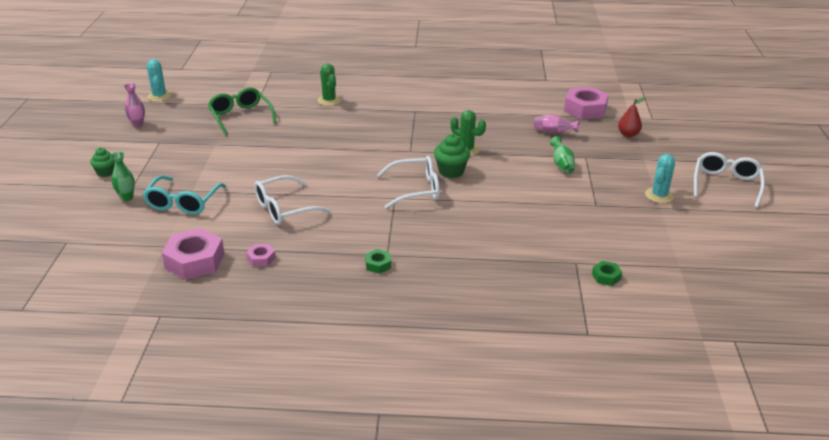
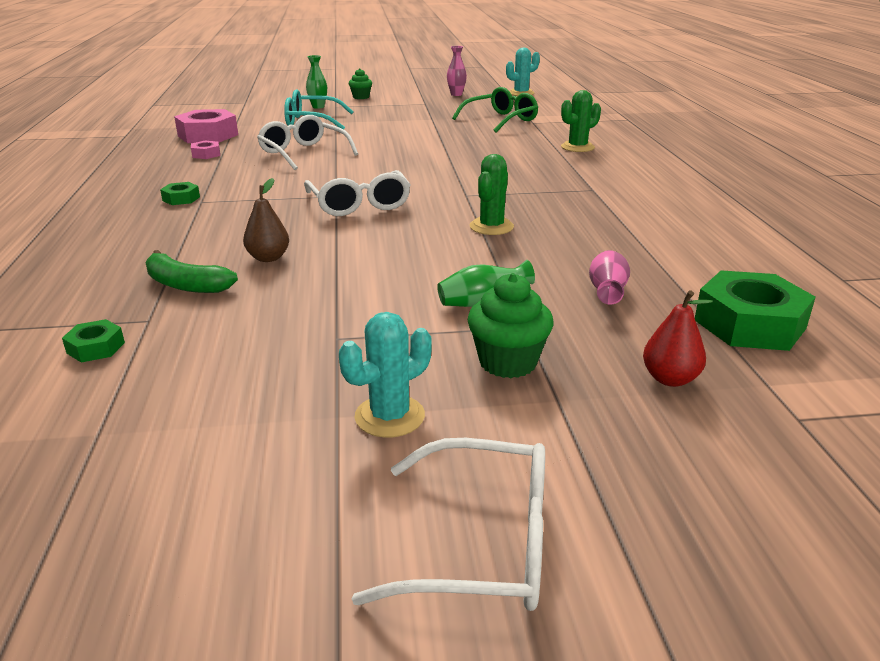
camera: 80 degrees right, 5 degrees down
green cupcake [434,134,470,178] -> green cupcake moved to [467,273,553,378]
pink nut [564,87,609,120] -> green nut [695,270,816,351]
turquoise cactus [645,154,675,203] -> turquoise cactus turned 60 degrees counterclockwise [339,312,432,438]
none -> green banana [146,250,238,293]
none -> brown pear [243,178,289,262]

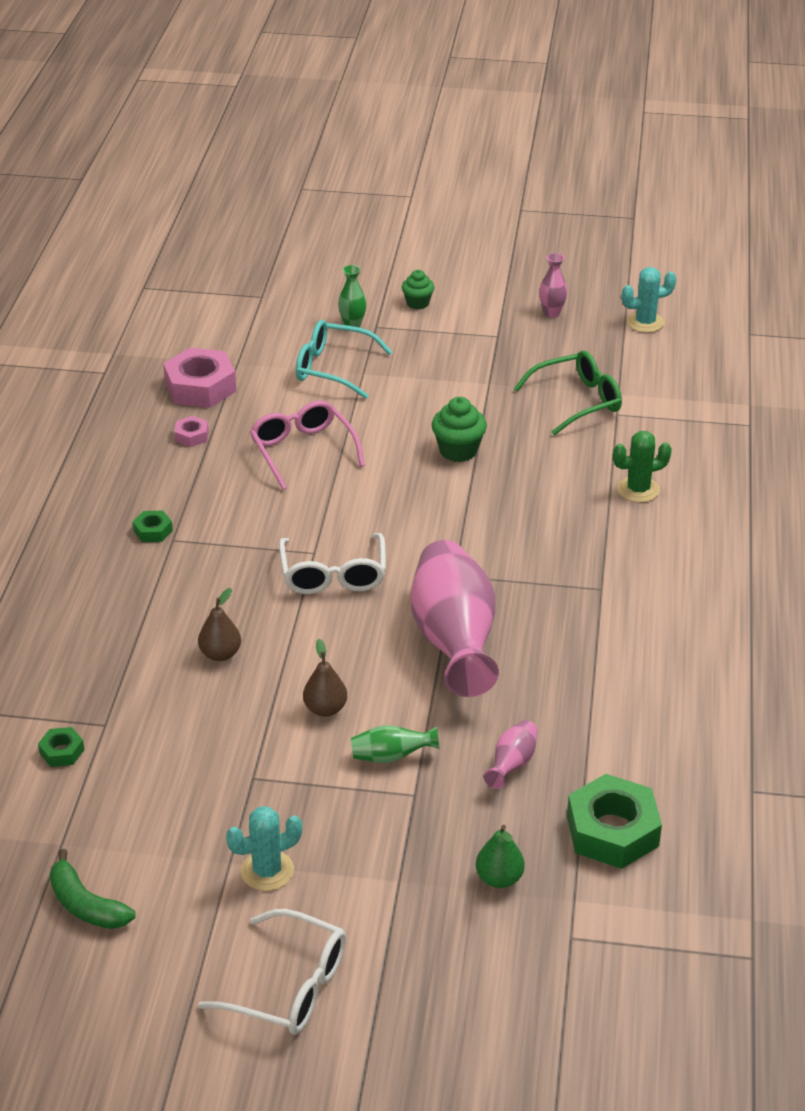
camera: 15 degrees right, 10 degrees up
green banana [146,250,238,293] -> green banana moved to [50,849,136,929]
white glasses [257,115,358,170] -> pink glasses [250,401,365,490]
green cupcake [467,273,553,378] -> green cupcake moved to [432,397,487,462]
green cactus [470,154,514,235] -> pink vase [411,540,499,697]
red pear [643,290,713,387] -> green pear [476,825,525,888]
none -> brown pear [303,639,347,717]

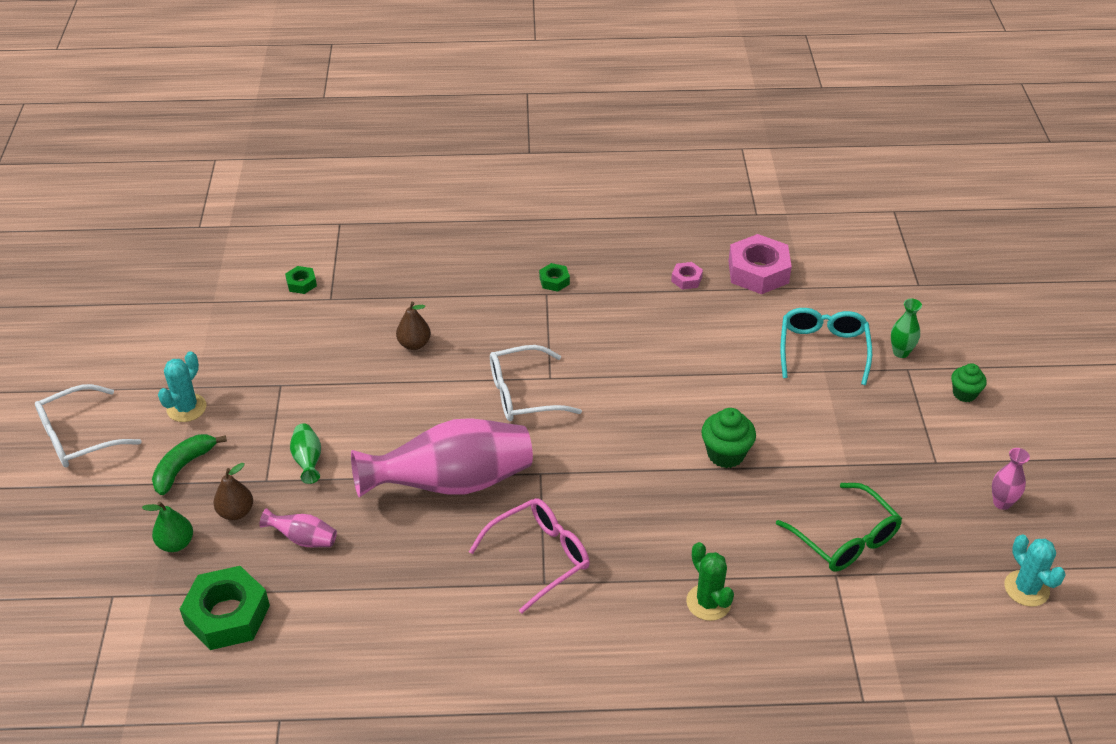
camera: 80 degrees right, 5 degrees up
green banana [50,849,136,929] -> green banana moved to [152,434,227,495]
white glasses [198,909,346,1035] -> white glasses turned 45 degrees clockwise [35,384,141,468]
turquoise cactus [226,806,302,891] -> turquoise cactus turned 60 degrees clockwise [158,351,206,422]
pink glasses [250,401,365,490] -> pink glasses moved to [469,498,590,613]
brown pear [303,639,347,717] -> brown pear moved to [213,463,253,520]

